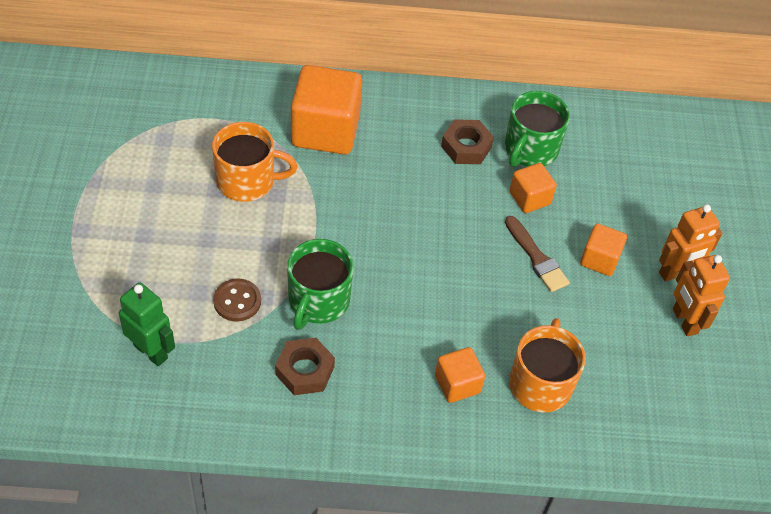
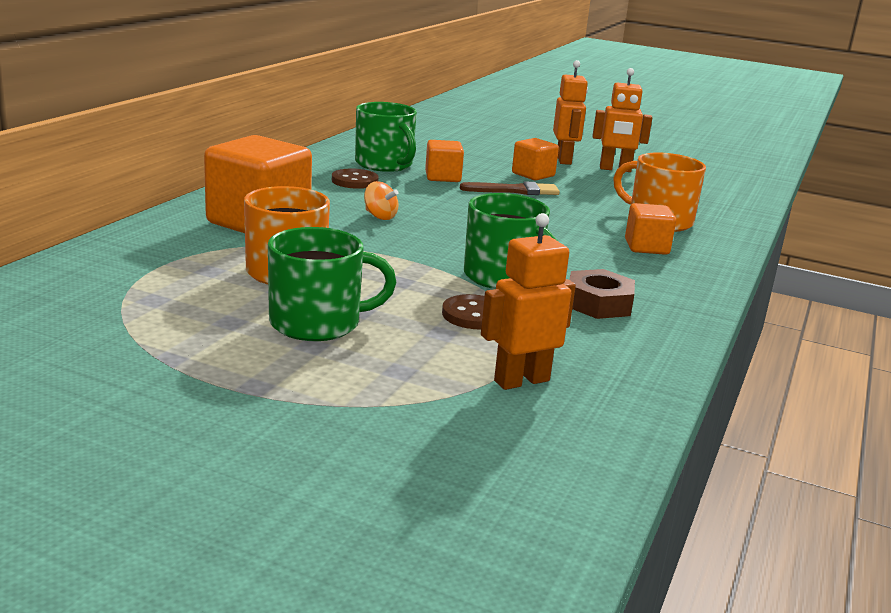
camera: 65 degrees left, 30 degrees down
green robot [119,282,175,367] -> orange robot [481,213,576,390]
brown nut [441,119,494,164] -> brown button [332,169,379,189]
none -> green mug [268,227,397,341]
none -> orange spinning top [364,181,399,220]

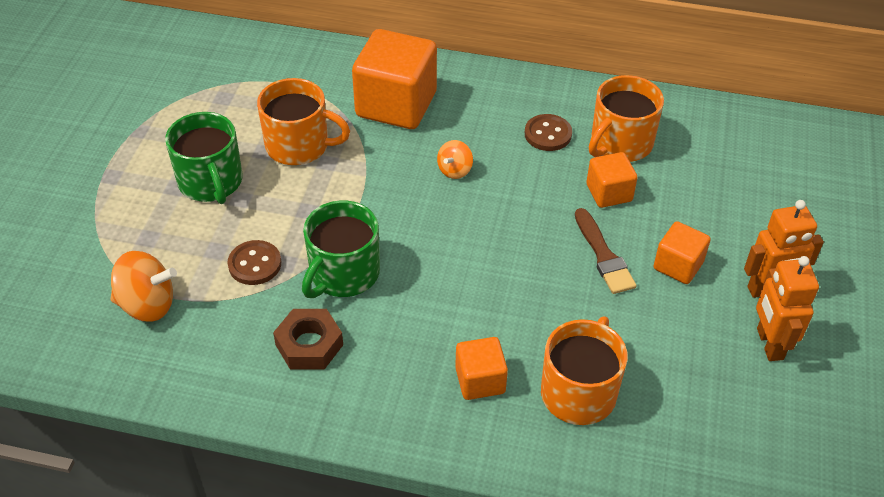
camera: 80 degrees right, 25 degrees up
green mug [355,102,417,172] -> orange mug [589,75,664,162]
orange robot [481,213,576,390] -> orange spinning top [110,251,177,322]

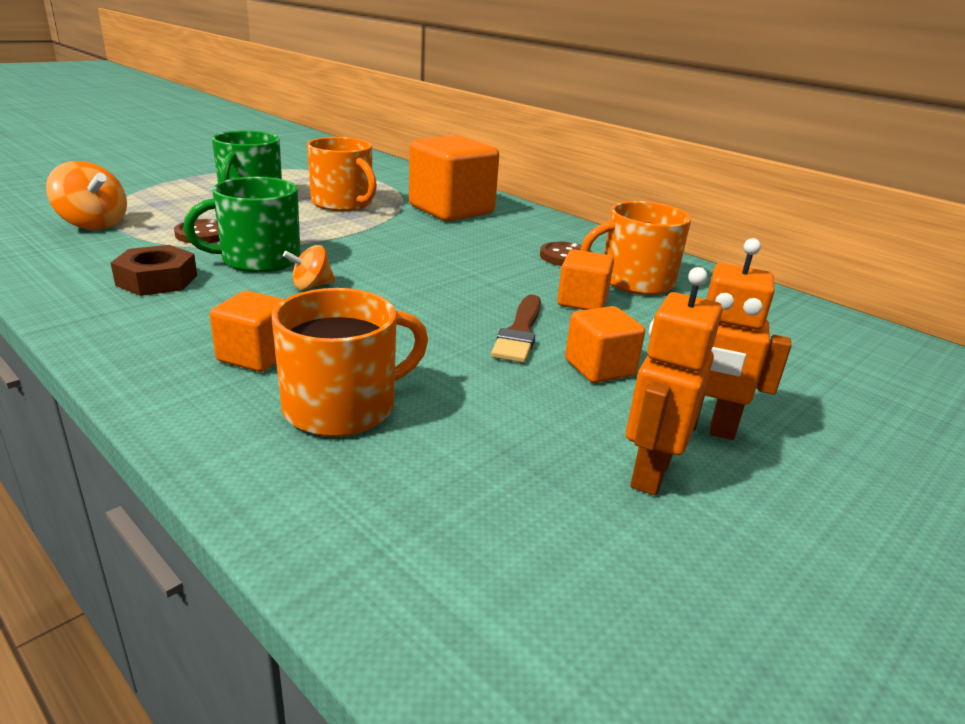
camera: 30 degrees right, 20 degrees down
orange spinning top [437,140,473,179] -> orange spinning top moved to [283,245,335,290]

